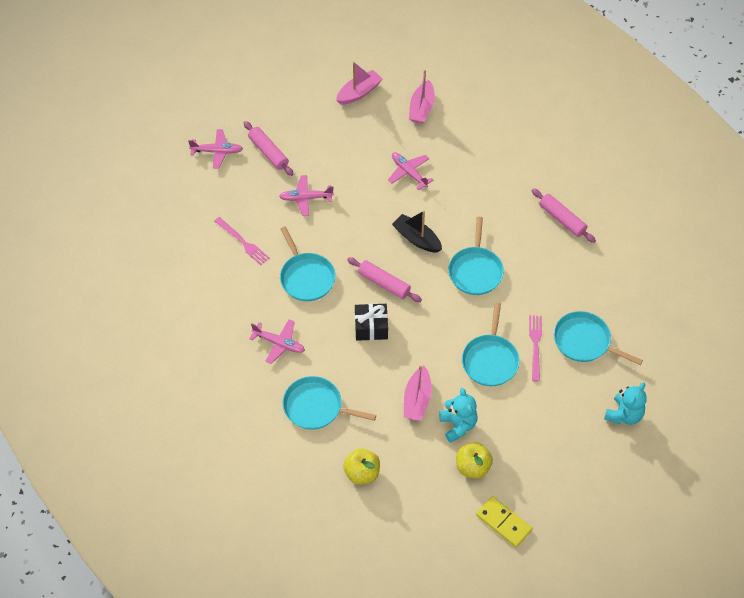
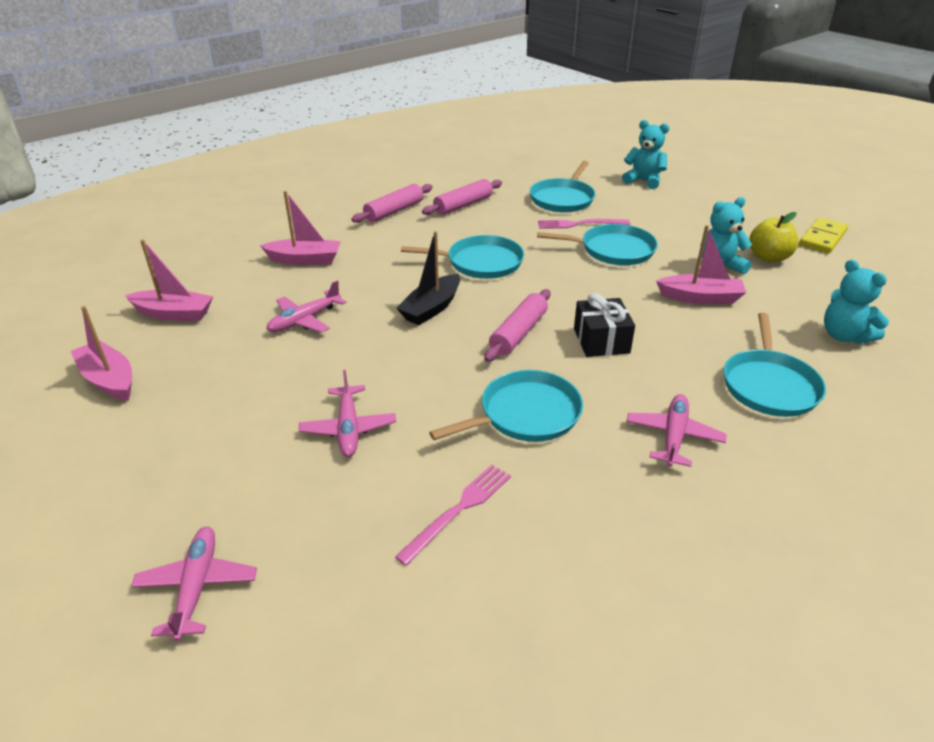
camera: 95 degrees left, 20 degrees down
pink rolling pin [244,121,293,176] -> pink rolling pin moved to [422,179,502,215]
yellow apple [343,448,380,485] -> turquoise teddy bear [824,260,889,344]
none -> pink boat [260,191,341,265]

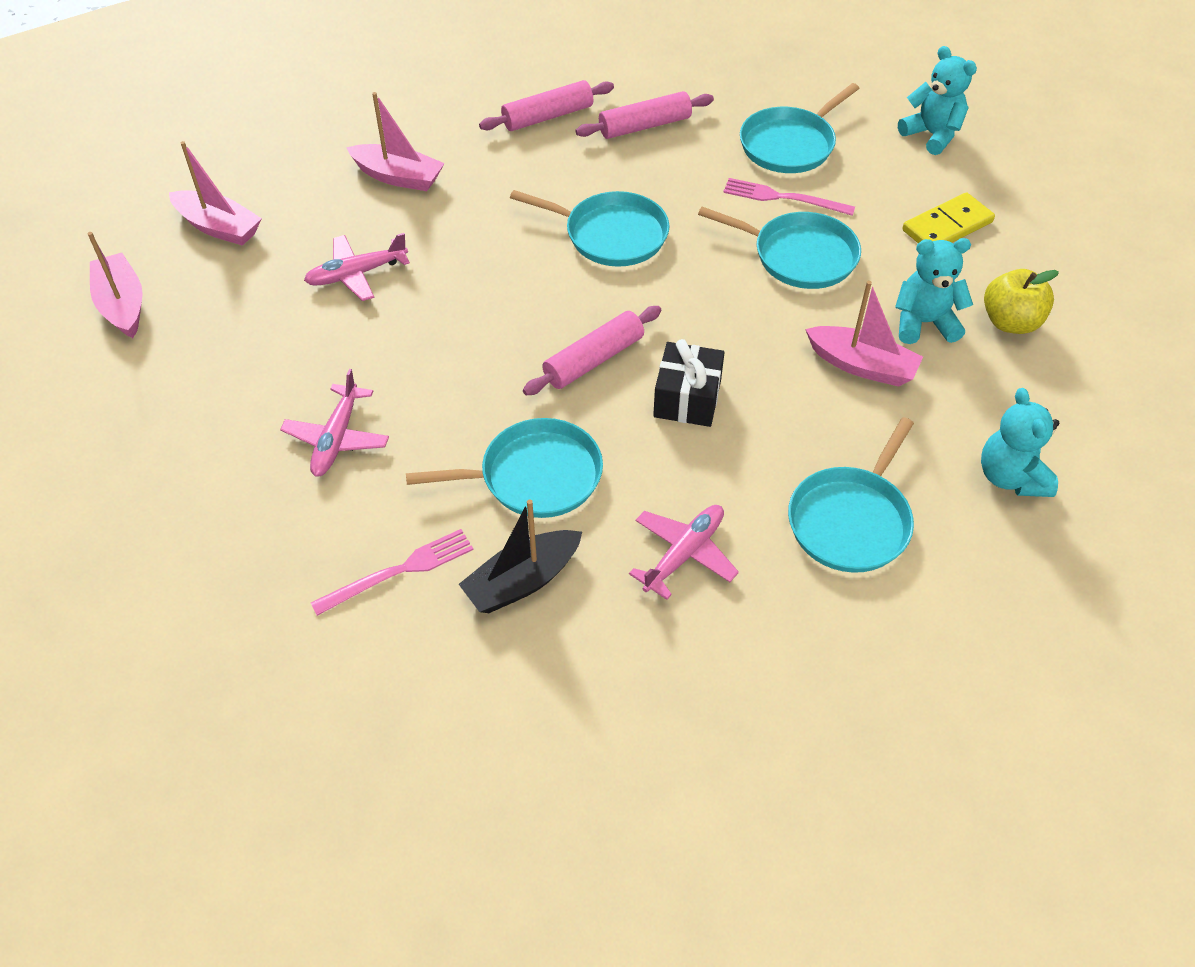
camera: 20 degrees right, 15 degrees up
pink plane [131,526,257,642] -> none
black boat [396,231,460,325] -> black boat moved to [459,499,582,613]
yellow domino [799,217,848,254] -> yellow domino moved to [902,192,995,243]

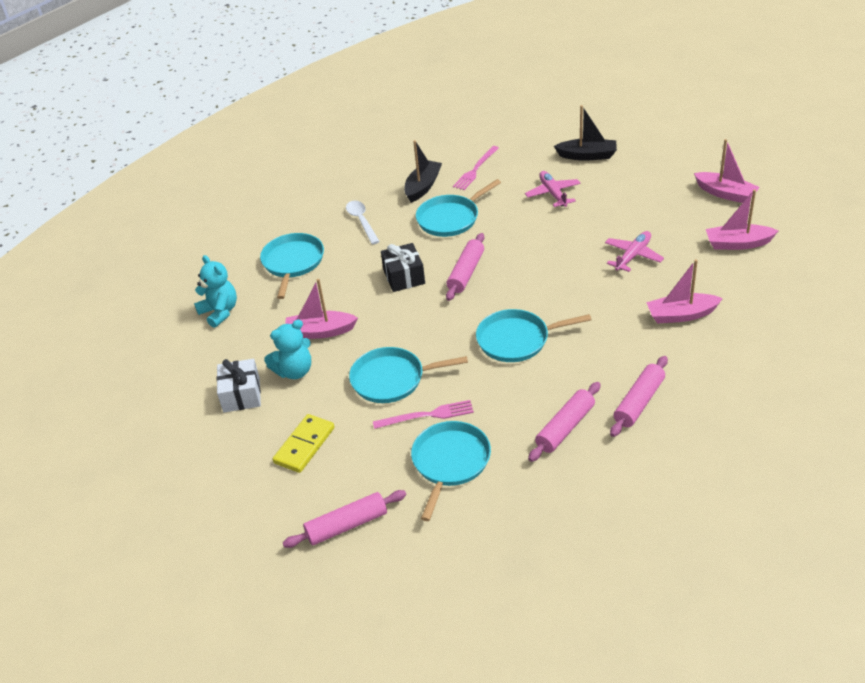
camera: 155 degrees right, 10 degrees down
pink plane [629,505,739,600] -> white spoon [346,201,380,245]
turquoise teddy bear [898,46,977,155] -> pink rolling pin [283,490,406,548]
yellow apple [984,269,1059,334] -> white gift [216,359,261,412]
none -> black boat [554,105,617,161]

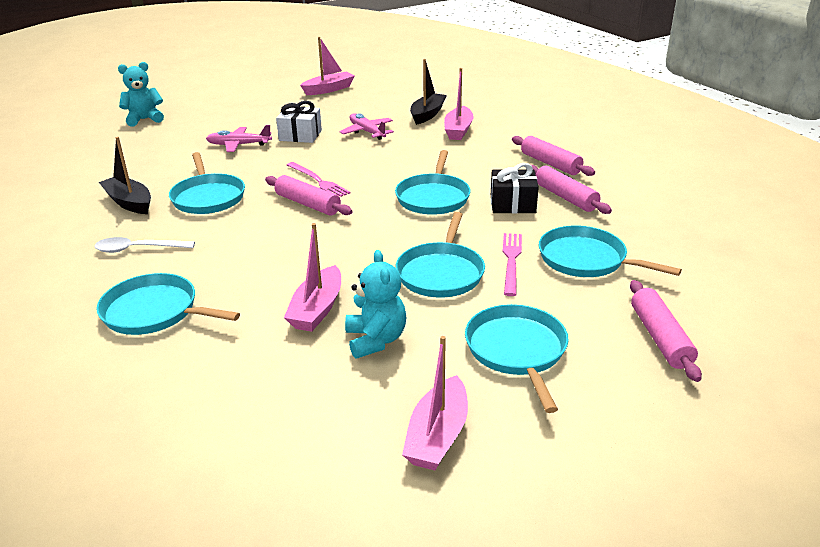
camera: 75 degrees left, 10 degrees down
turquoise teddy bear [194,255,237,328] -> turquoise teddy bear moved to [118,62,164,127]
white gift [216,359,261,412] -> white gift moved to [276,101,322,143]
yellow domino [272,414,334,473] -> turquoise pan [465,304,569,413]
black gift [381,243,425,292] -> black gift moved to [491,163,539,214]
pink fork [453,146,499,190] -> pink fork moved to [287,162,350,197]
black boat [554,105,617,161] -> black boat moved to [410,59,447,125]
pink boat [706,189,778,250] -> pink boat moved to [402,336,468,470]

